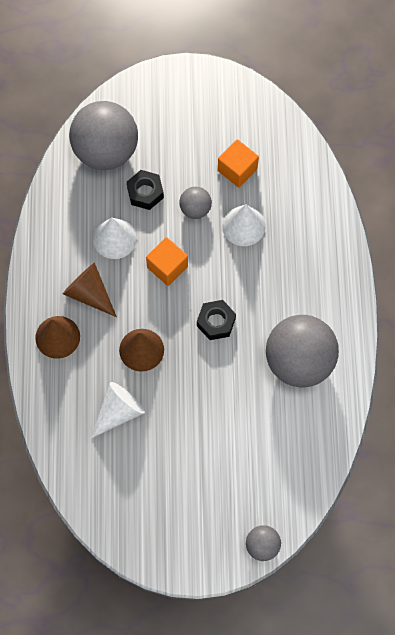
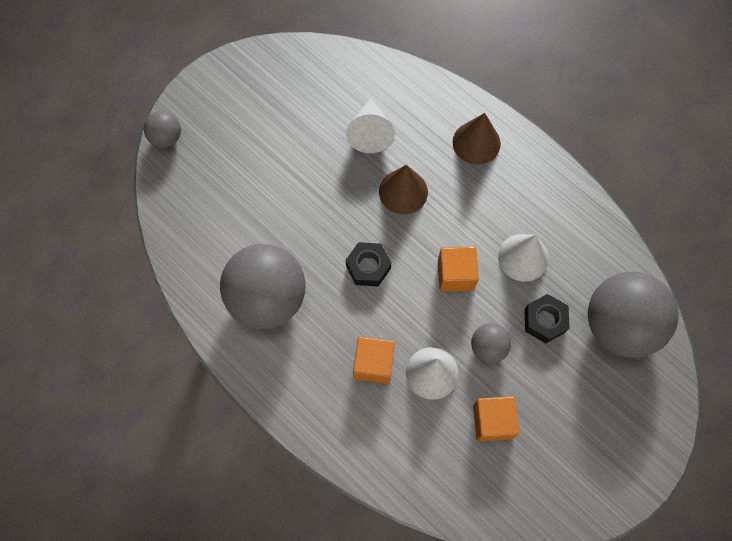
camera: 135 degrees right, 0 degrees up
brown cone [63,263,117,317] -> none
none -> orange cube [353,337,395,384]

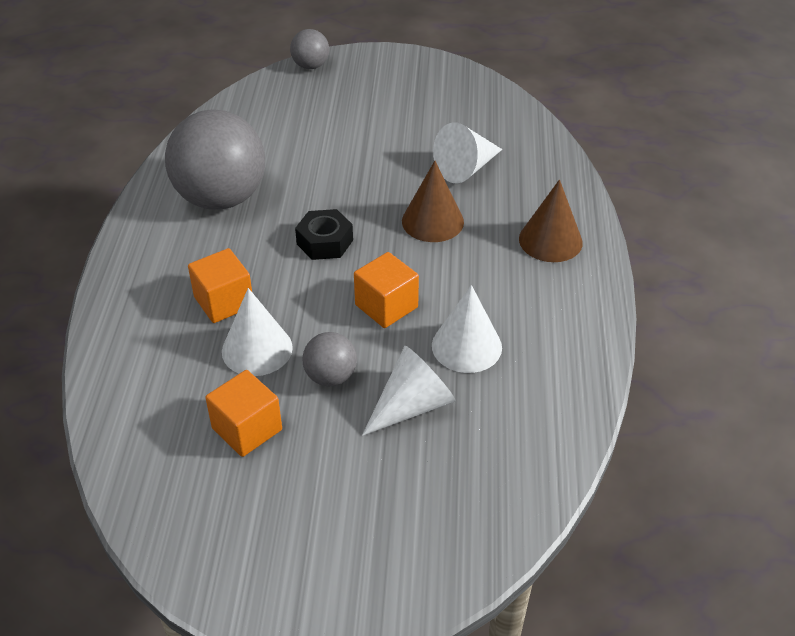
camera: 50 degrees right, 25 degrees down
black nut [524,294,570,343] -> white cone [362,346,456,436]
grey ball [588,272,678,358] -> none

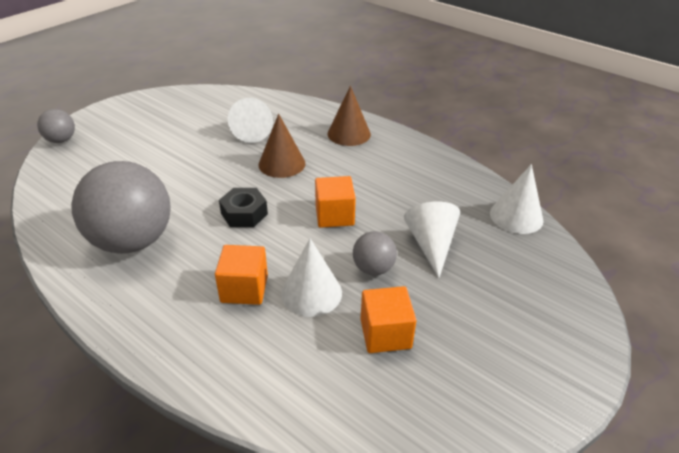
camera: 55 degrees left, 5 degrees down
white cone [432,285,502,373] -> white cone moved to [490,164,544,234]

